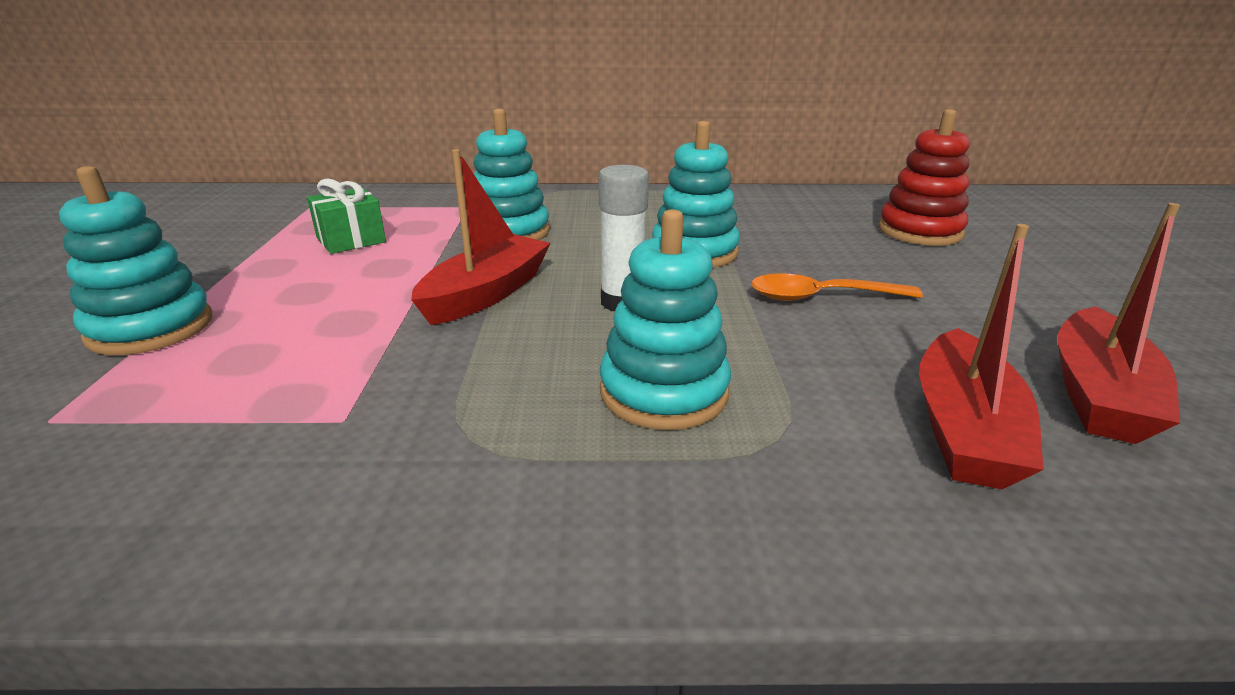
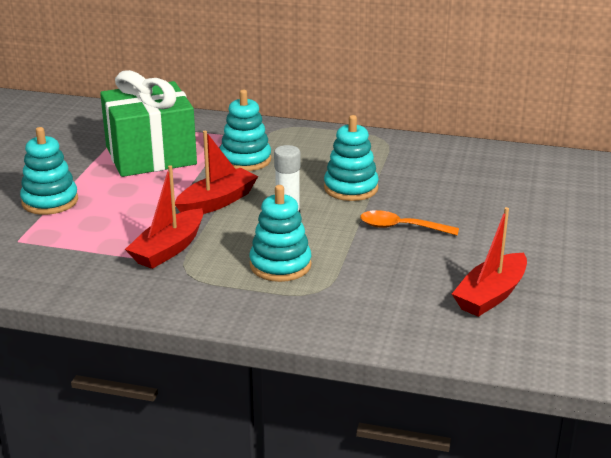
camera: 15 degrees right, 0 degrees up
green gift [307,178,386,254] -> green gift [100,70,197,177], size x2.31
red stacking toy [878,109,970,246] -> none
red boat [919,224,1044,489] -> red boat moved to [125,165,203,269]

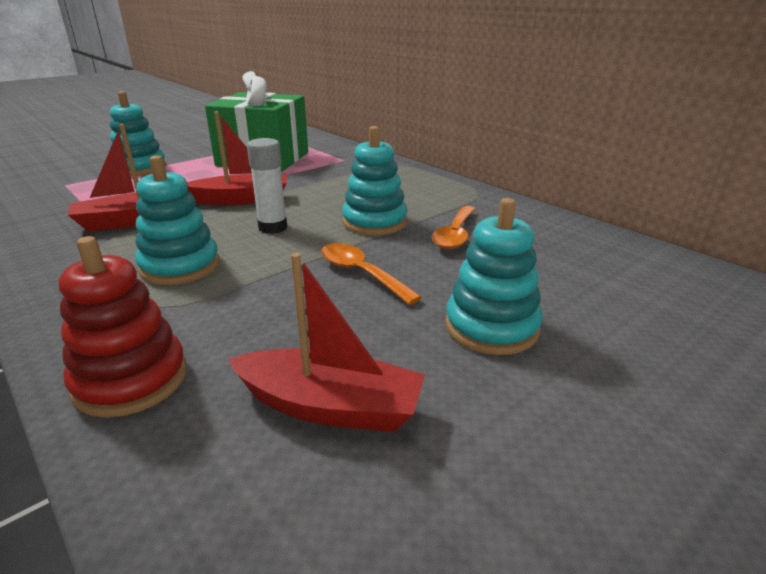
camera: 35 degrees right, 0 degrees up
turquoise stacking toy [220,90,271,171] -> turquoise stacking toy moved to [445,198,543,355]
red boat [452,207,527,317] -> red boat turned 150 degrees counterclockwise [228,253,425,432]
none -> red stacking toy [59,236,187,418]
none -> orange spoon [432,206,475,249]

